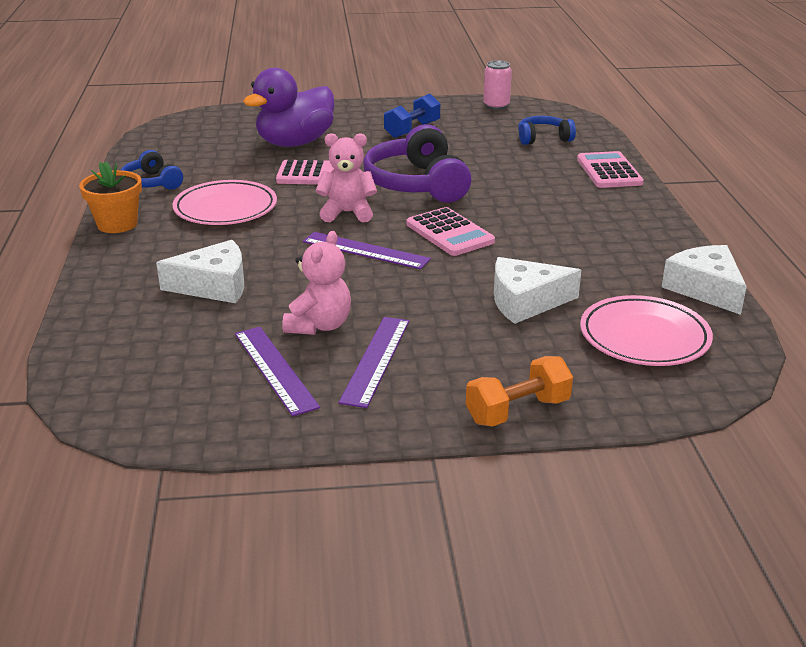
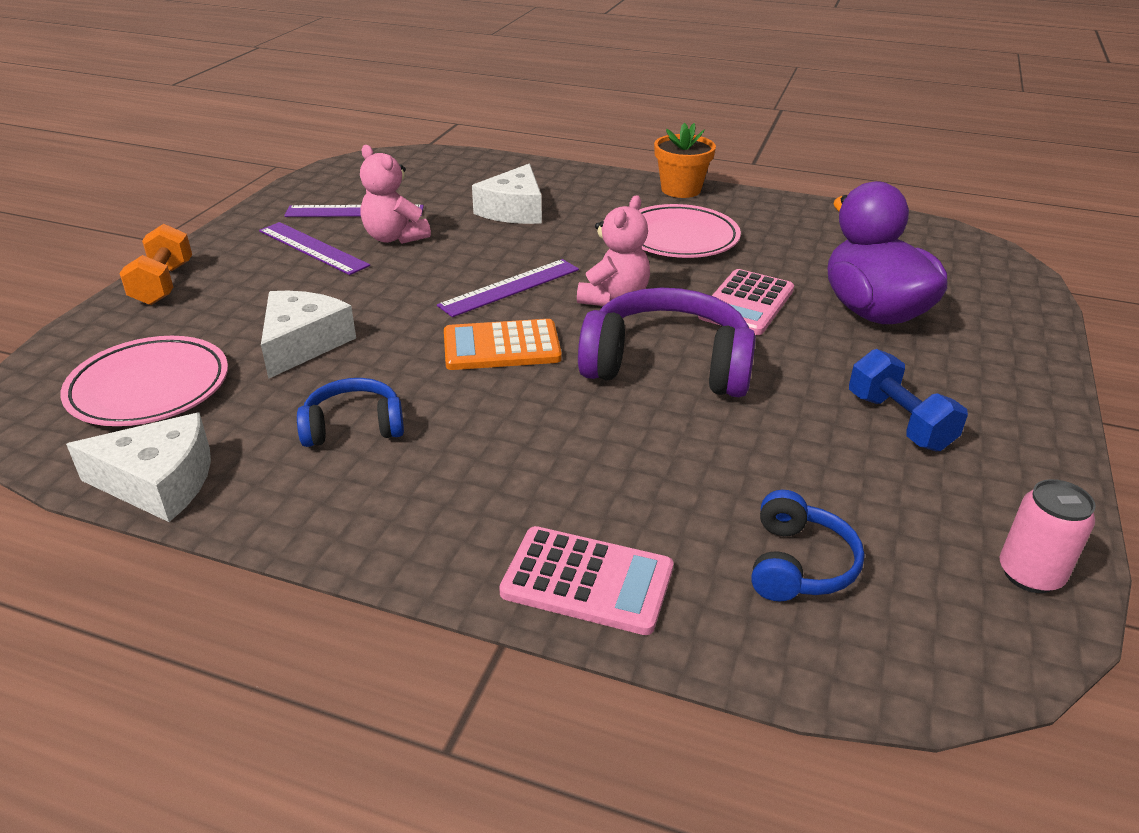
camera: 115 degrees right, 5 degrees up
blue headphones [121,150,183,190] -> blue headphones moved to [297,378,404,447]
pink calculator [407,207,495,256] -> orange calculator [444,319,562,370]

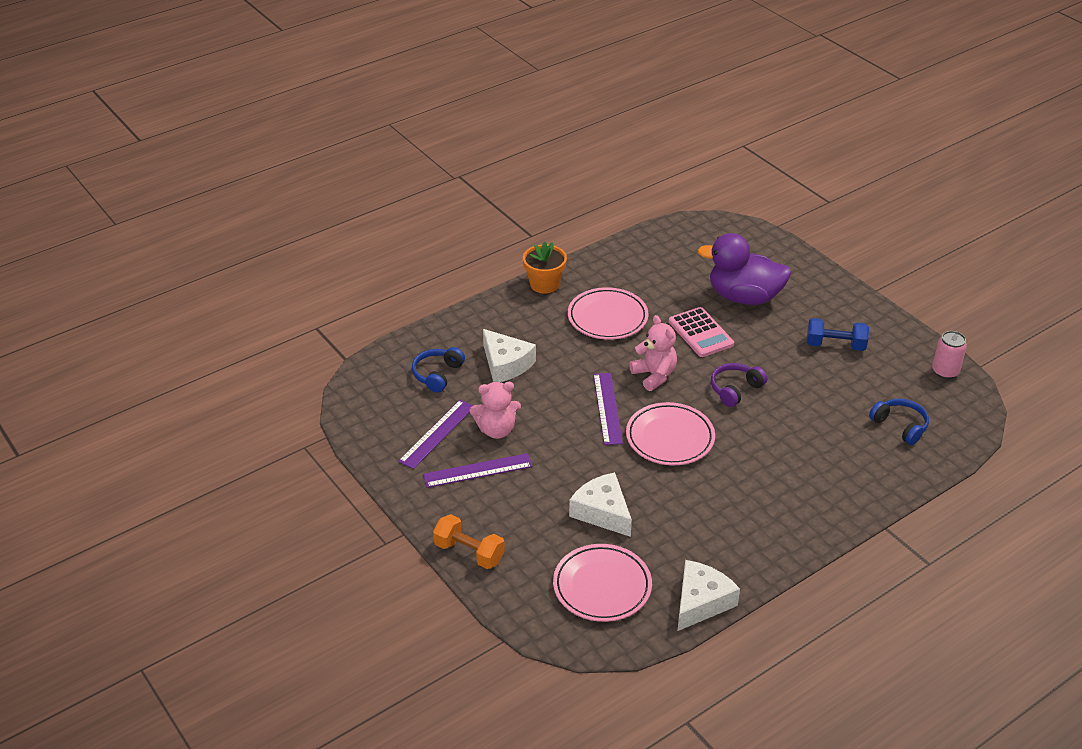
camera: 55 degrees left, 5 degrees up
blue headphones [297,378,404,447] -> blue headphones moved to [412,347,465,393]
orange calculator [444,319,562,370] -> pink plate [626,402,715,465]
pink calculator [499,526,673,635] -> none
purple headphones [578,288,756,397] -> purple headphones [711,363,767,407], size x0.55

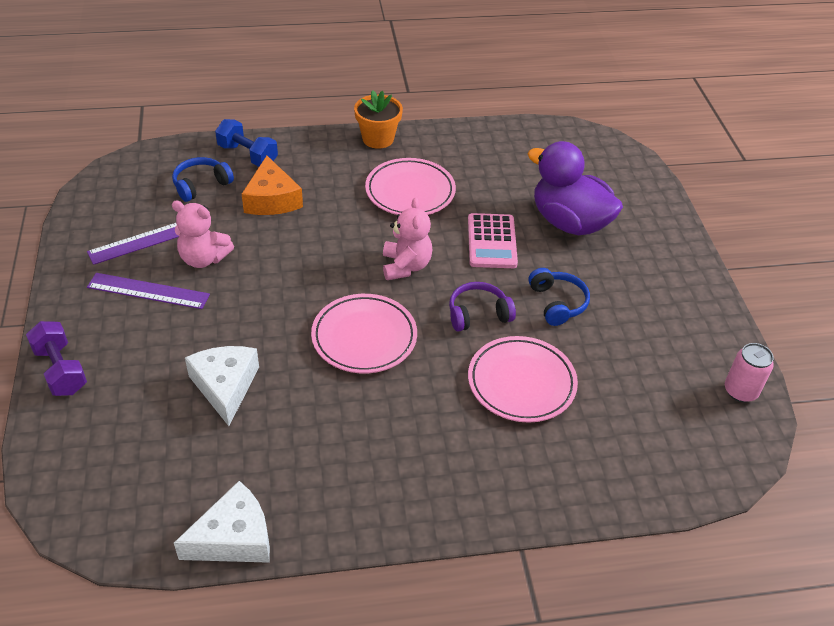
camera: 25 degrees right, 5 degrees up
orange dumbbell [433,514,505,569] -> purple dumbbell [26,321,87,396]
white cheese [483,329,536,382] -> orange cheese [242,156,303,215]
pink plate [553,544,652,622] -> pink plate moved to [468,336,578,422]
purple ruler [593,373,623,445] -> none
blue dumbbell [807,318,869,351] -> blue dumbbell moved to [215,119,278,167]
blue headphones [869,399,929,445] -> blue headphones moved to [528,268,590,326]

